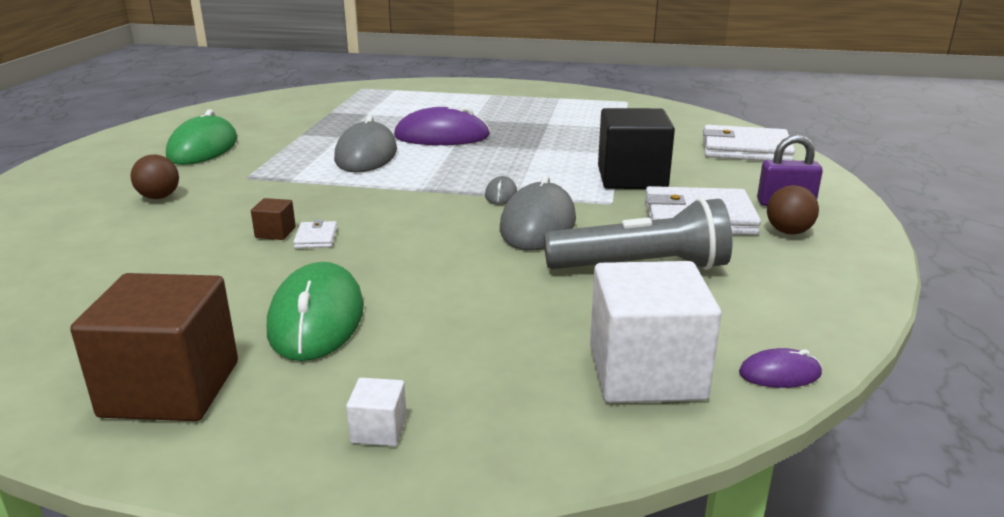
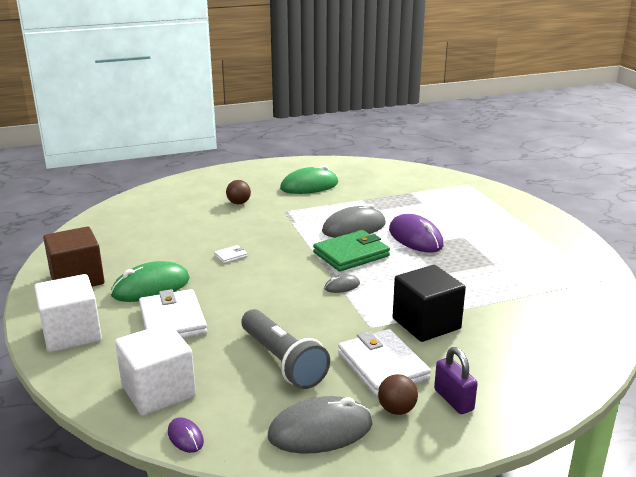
camera: 60 degrees right, 0 degrees up
brown cube [251,198,296,240] -> none
white cube [346,378,407,446] -> white cube [34,274,102,352], size x2.39
grey mouse [500,175,576,250] -> grey mouse moved to [268,396,372,454]
white wallet [703,125,795,161] -> white wallet moved to [139,289,207,338]
none -> green wallet [313,230,390,272]

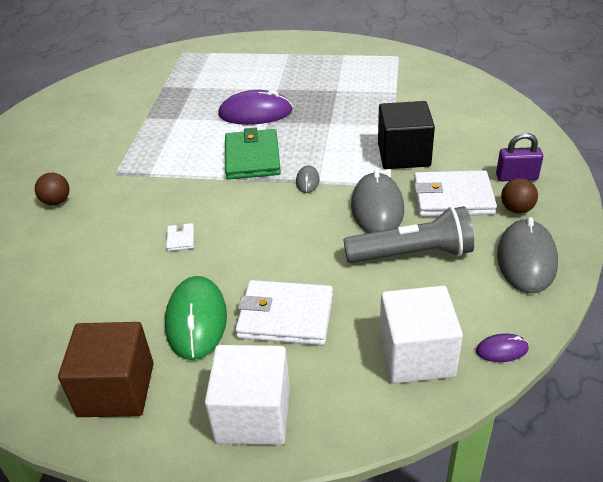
camera: 60 degrees left, 15 degrees up
green mouse [280,165,338,194] -> none
grey mouse [322,204,386,238] -> grey mouse moved to [351,169,404,233]

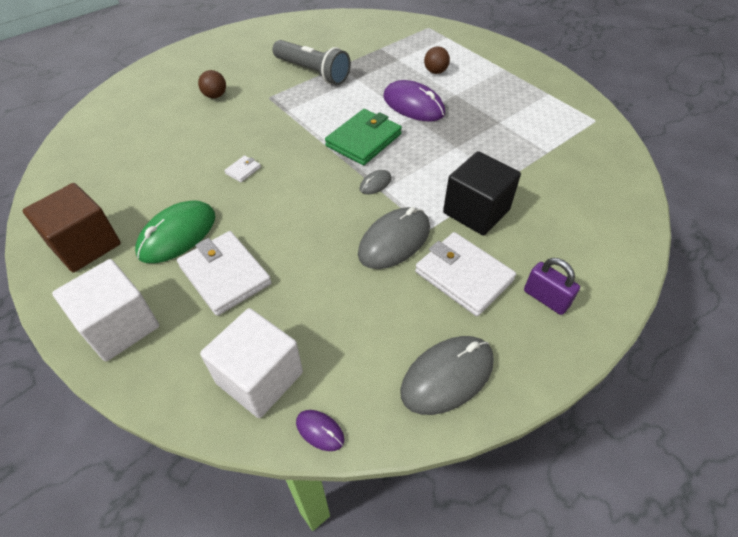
camera: 40 degrees right, 10 degrees up
grey flashlight [343,206,474,263] -> grey flashlight moved to [273,40,351,85]
brown ball [501,178,538,213] -> brown ball moved to [424,46,450,74]

